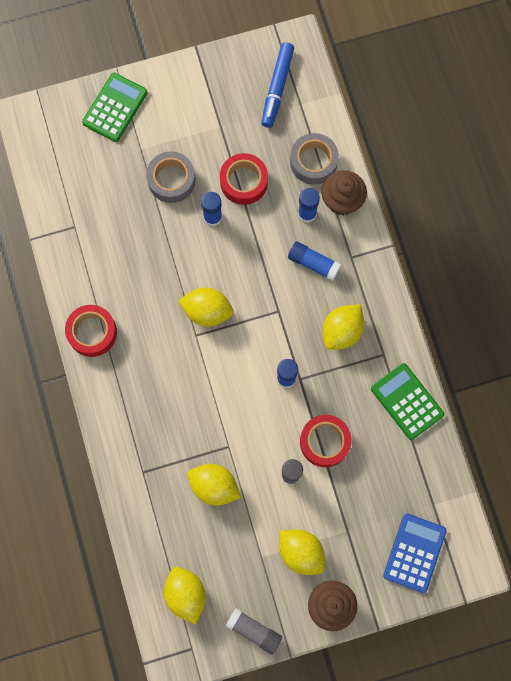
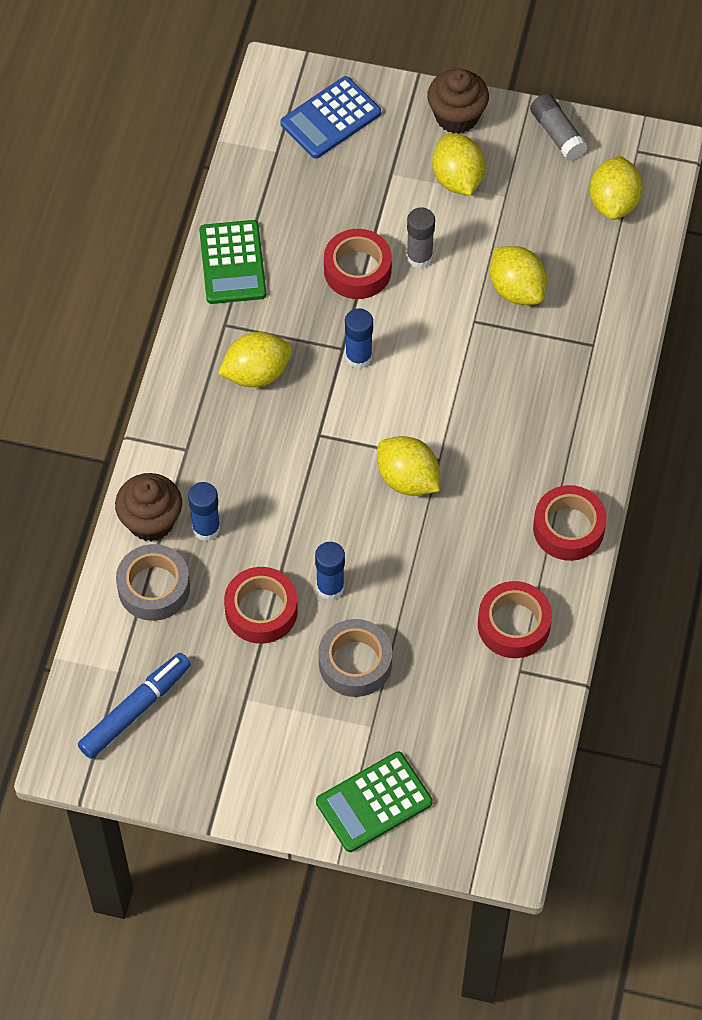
camera: 150 degrees left, 15 degrees down
blue glue stick [288,241,342,281] -> none
none -> red tape [478,581,552,658]

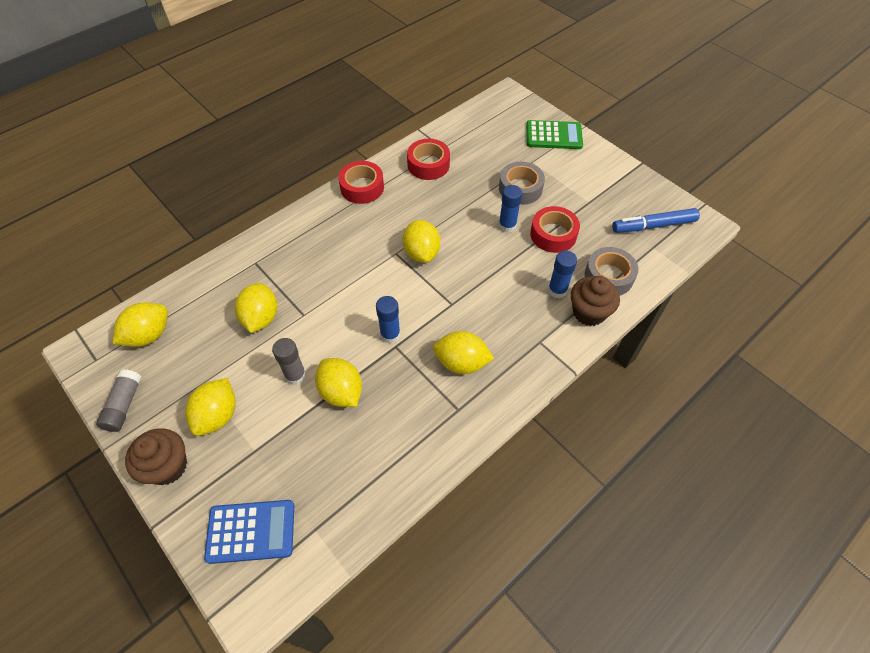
camera: 145 degrees left, 5 degrees down
green calculator [199,220,266,304] -> none
red tape [324,229,392,299] -> yellow lemon [315,358,362,407]

